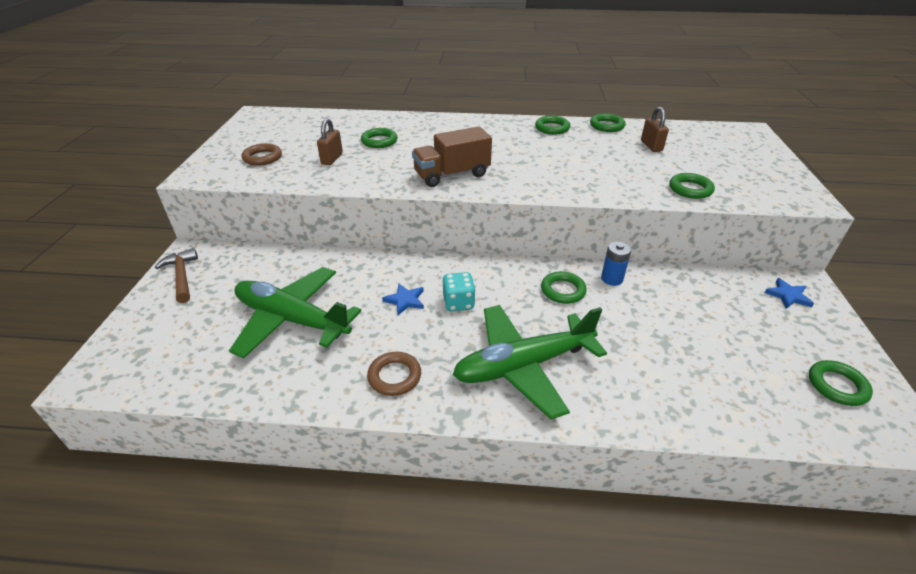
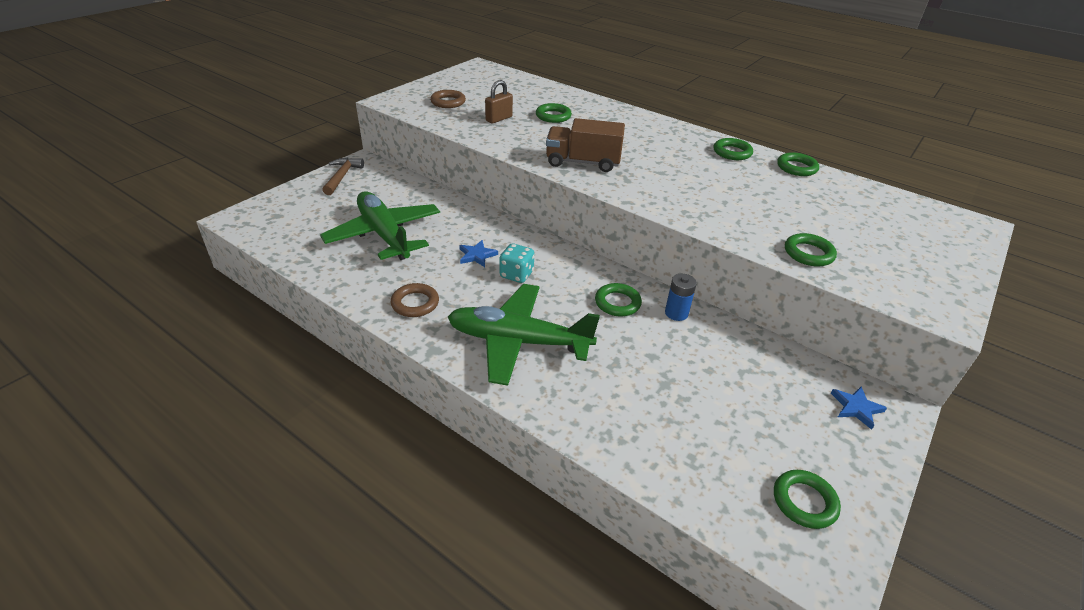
camera: 30 degrees right, 0 degrees up
brown padlock [641,107,669,152] -> none

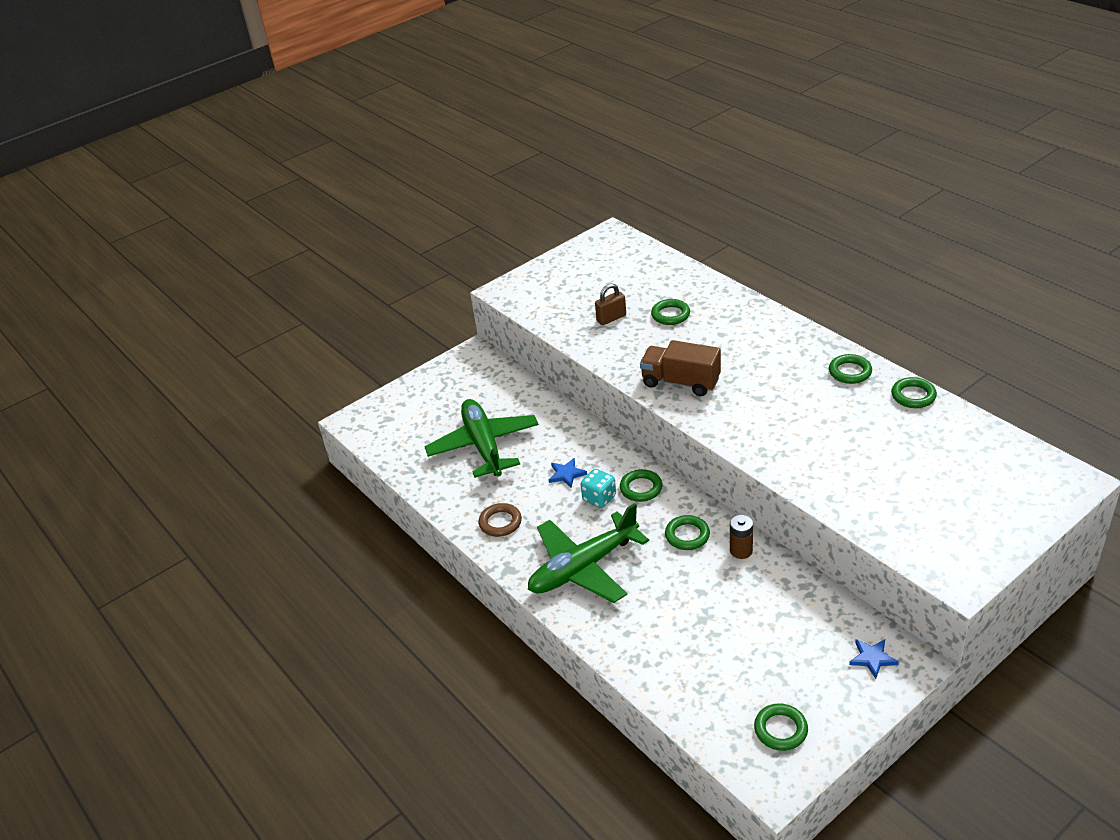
camera: 20 degrees right, 0 degrees up
brown hammer [322,158,364,195] -> none
brown ring [430,90,466,108] -> none
green plane [448,284,600,386] -> green plane turned 60 degrees counterclockwise [528,503,649,603]
blue battery [665,274,697,321] -> brown battery [730,515,753,559]
green ring [785,233,837,267] -> green ring moved to [620,469,662,502]

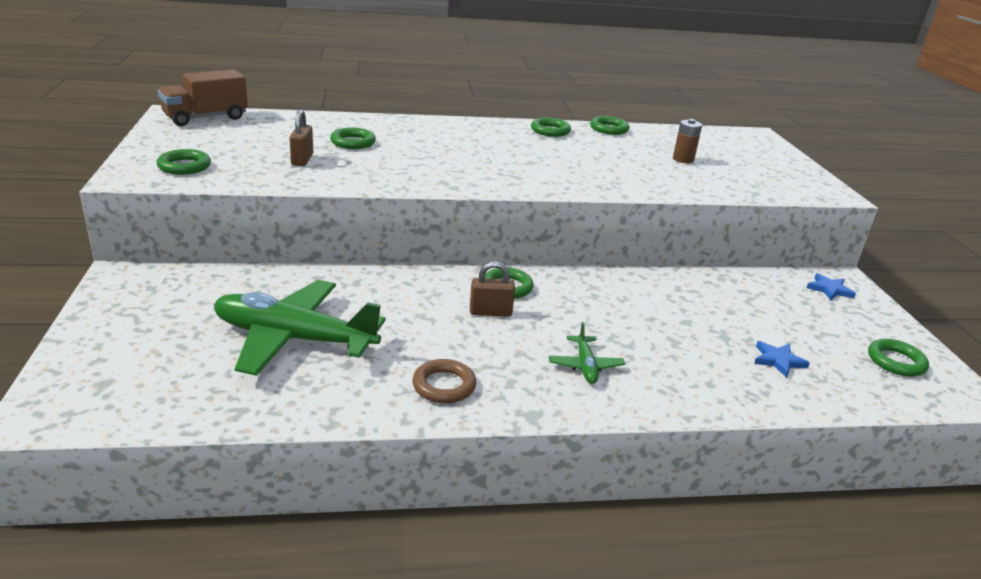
camera: 65 degrees left, 10 degrees down
green plane [528,503,649,603] -> green plane [549,322,625,384], size x0.44
blue star [549,458,587,488] -> blue star moved to [754,341,810,377]
turquoise dice [581,469,616,508] -> brown padlock [470,261,515,317]
brown truck [640,340,721,396] -> brown truck moved to [158,69,248,126]
green ring [665,515,710,550] -> green ring moved to [157,149,211,175]
brown battery [730,515,753,559] -> brown battery moved to [673,119,702,163]

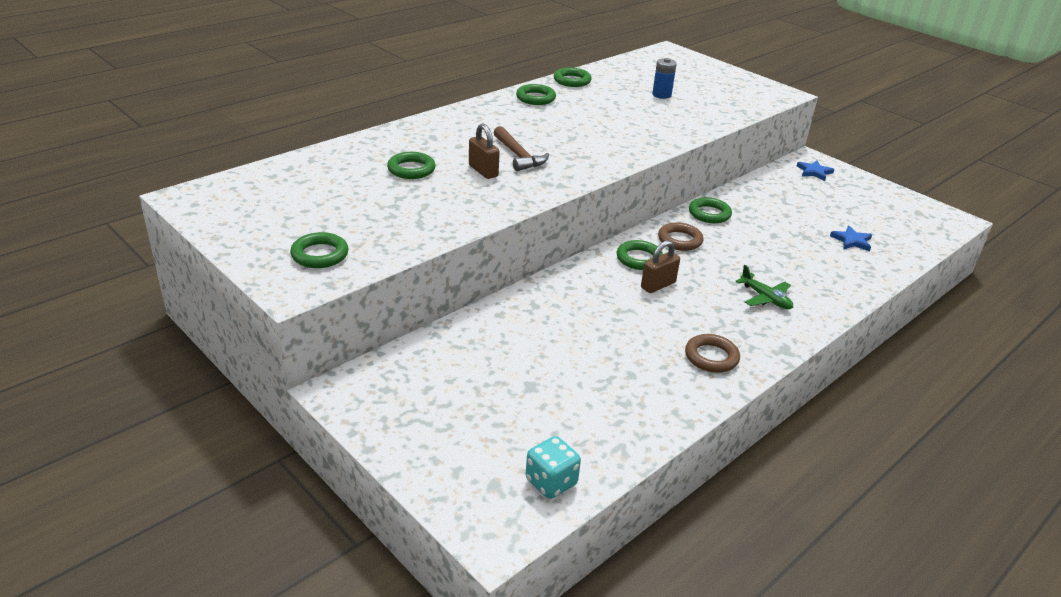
camera: 35 degrees left, 5 degrees up
brown truck [158,69,248,126] -> none
green plane [214,280,386,376] -> none
brown padlock [289,110,313,166] -> brown padlock moved to [469,124,500,179]
brown battery [673,119,702,163] -> blue battery [652,58,677,99]
green ring [868,339,929,377] -> green ring moved to [689,197,732,223]
none -> brown hammer [494,126,549,171]
none -> turquoise dice [526,436,581,499]
none -> brown ring [658,222,703,251]

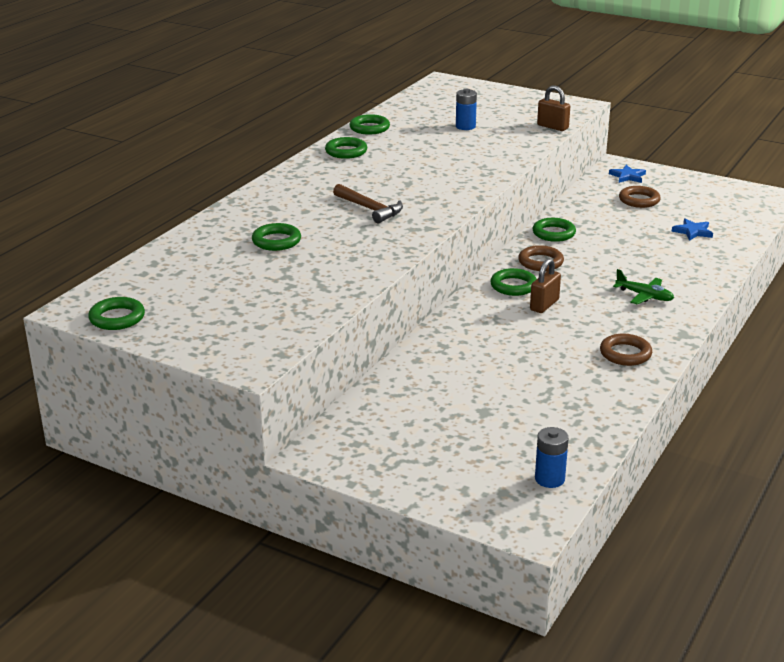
camera: 15 degrees left, 5 degrees down
green ring [290,232,349,268] -> green ring moved to [88,297,145,330]
brown padlock [469,124,500,179] -> brown padlock moved to [537,86,570,131]
turquoise dice [526,436,581,499] -> blue battery [535,427,569,488]
none -> brown ring [619,186,661,208]

